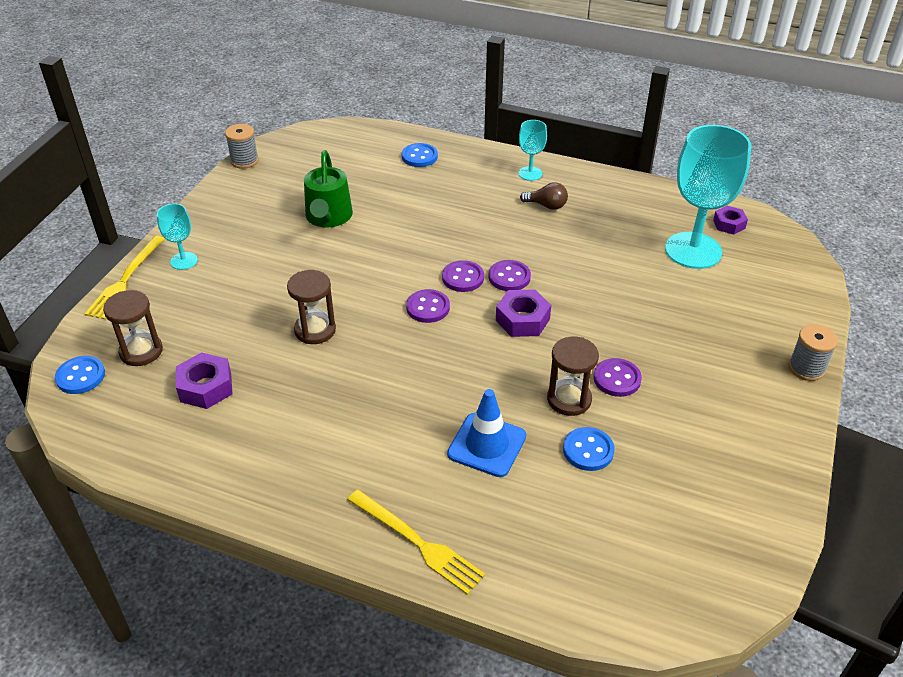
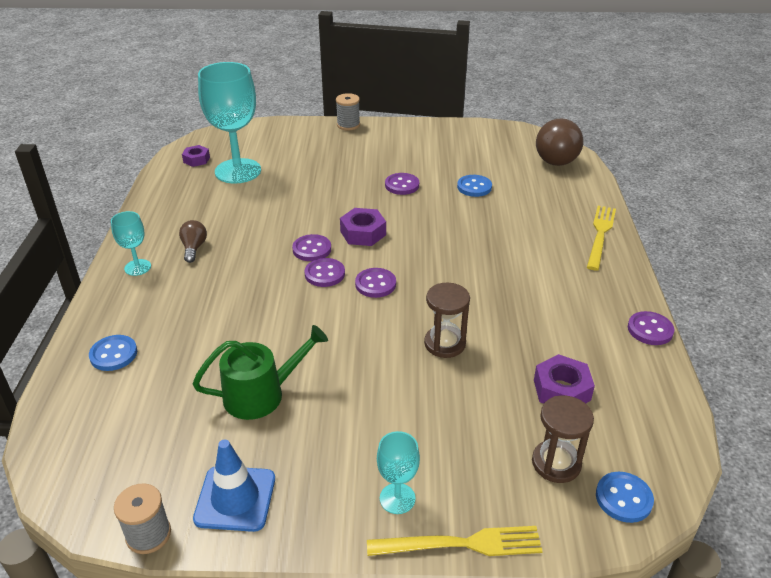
camera: 110 degrees left, 5 degrees down
blue traffic cone [447,389,526,477] -> blue traffic cone moved to [193,440,275,532]
brown hourglass [547,337,599,416] -> none
none -> brown light bulb [536,118,583,166]
none -> purple button [628,311,674,345]

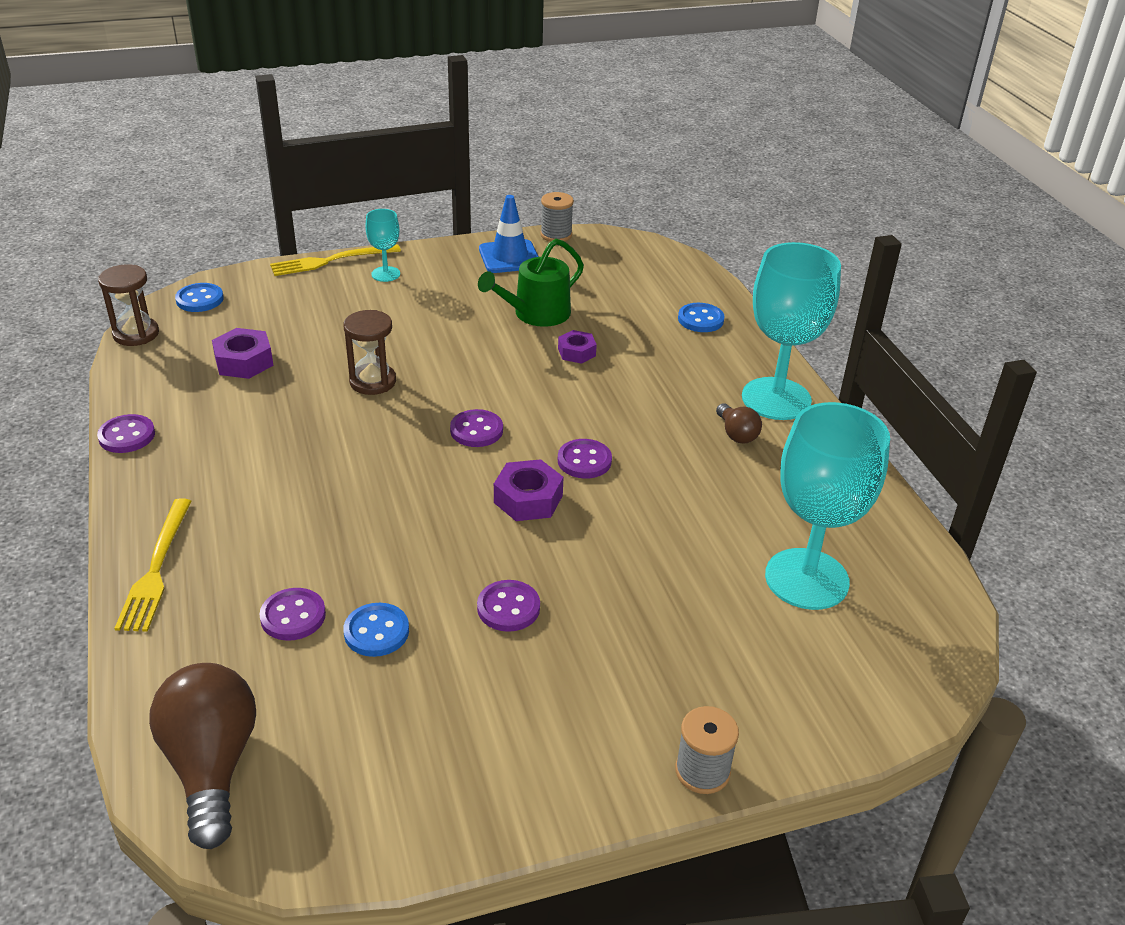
camera: 160 degrees right, 0 degrees up
turquoise goblet [111,211,151,276] -> turquoise goblet [742,242,841,420], size x2.12
purple nut [182,145,210,167] -> purple nut moved to [558,330,597,364]
purple button [304,258,345,287] -> purple button moved to [259,588,326,641]
brown hourglass [532,395,594,483] -> brown hourglass moved to [98,264,159,346]

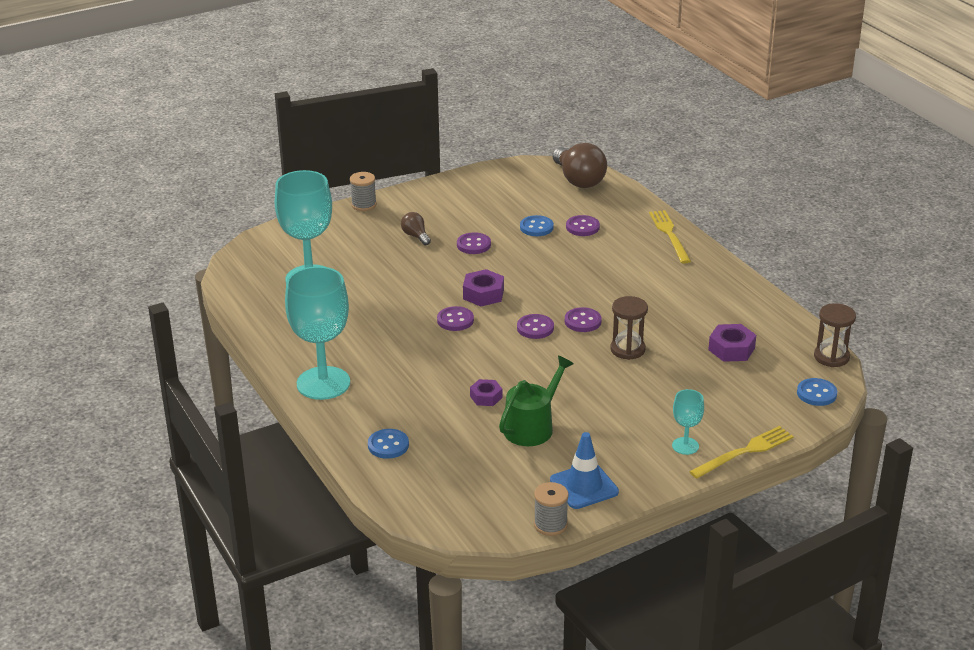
camera: 170 degrees right, 5 degrees down
purple button [97,414,155,453] -> purple button moved to [565,307,601,332]
brown light bulb [716,404,762,444] -> brown light bulb moved to [401,212,431,246]

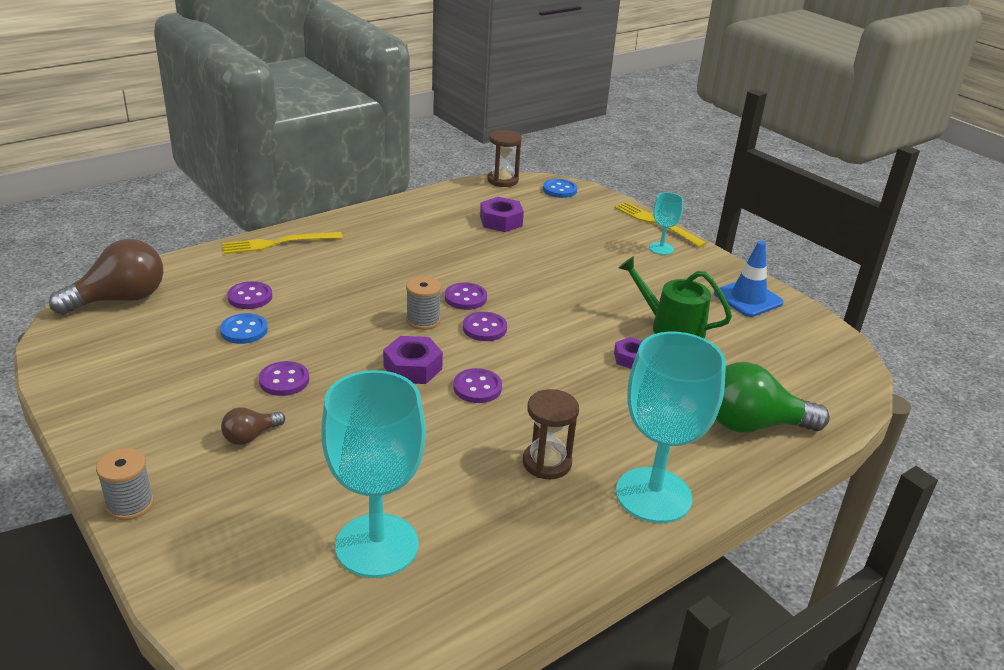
camera: 100 degrees left, 0 degrees up
blue button [368,429,409,459] -> green light bulb [716,362,830,433]
grey spool [534,482,569,536] -> grey spool moved to [406,276,441,330]
brown hourglass [610,296,648,360] -> brown hourglass moved to [523,389,579,479]

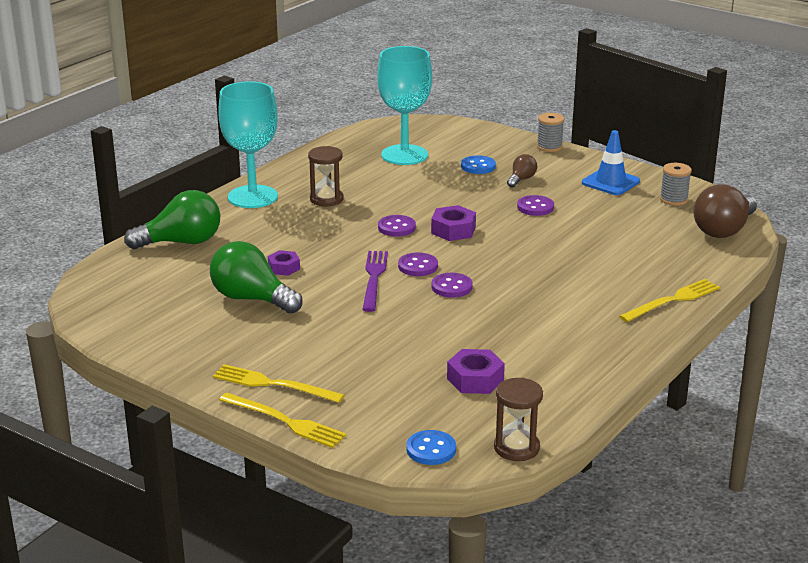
camera: 165 degrees right, 5 degrees down
blue button [220,313,268,344] -> blue button moved to [461,155,496,174]
purple button [227,281,272,309] -> none
grey spool [406,276,441,330] -> grey spool moved to [660,163,692,206]
green watering can [618,256,732,339] -> green light bulb [210,241,303,314]
turquoise goblet [649,192,683,255] -> yellow fork [213,364,345,403]
blue traffic cone [714,241,784,317] -> blue traffic cone moved to [582,130,640,195]
none -> purple fork [362,251,388,312]

